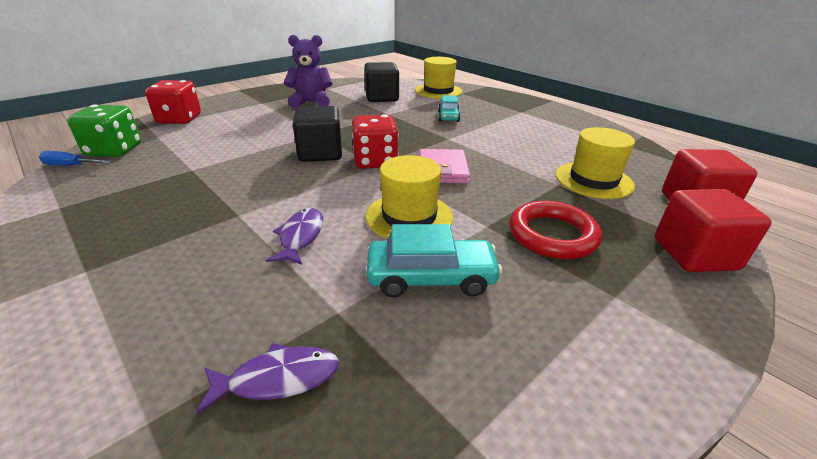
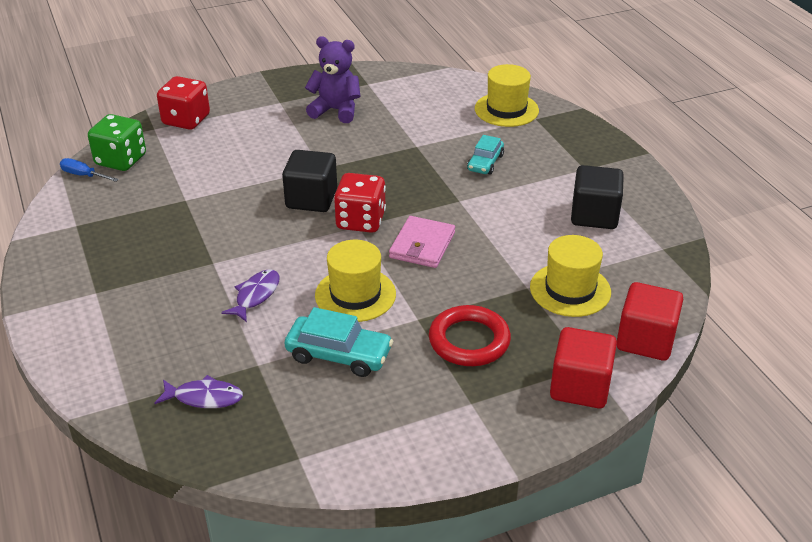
camera: 20 degrees right, 5 degrees up
black cube [364,62,399,102] -> black cube moved to [571,165,624,229]

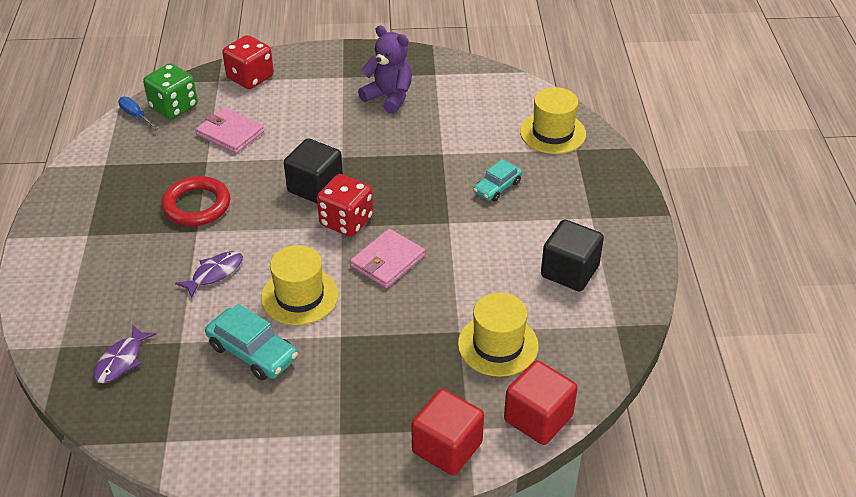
camera: 20 degrees right, 5 degrees up
purple fish [155,375,243,408] -> purple fish turned 90 degrees clockwise [93,325,156,383]
red ring [429,305,511,366] -> red ring moved to [161,176,230,226]
none -> pink wallet [196,108,264,154]

